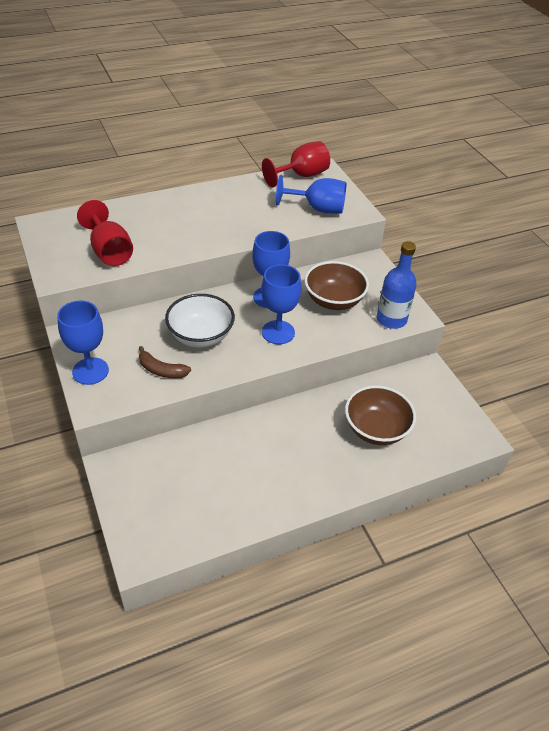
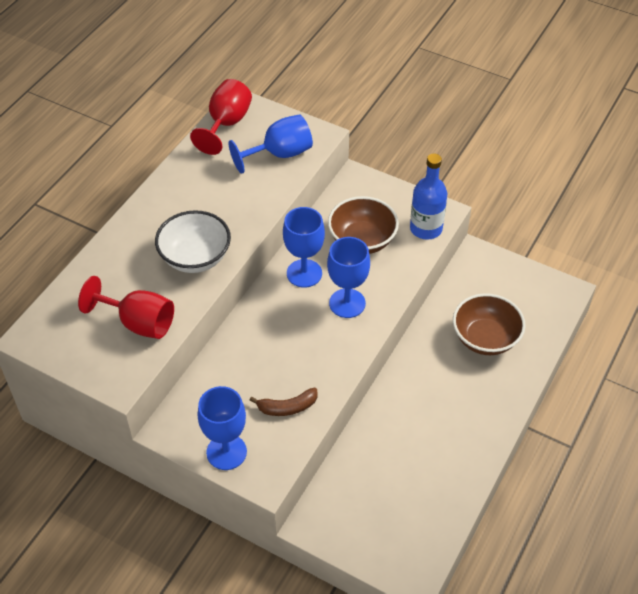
camera: 35 degrees left, 5 degrees up
white bowl [165,294,235,347] -> white bowl moved to [155,210,231,273]

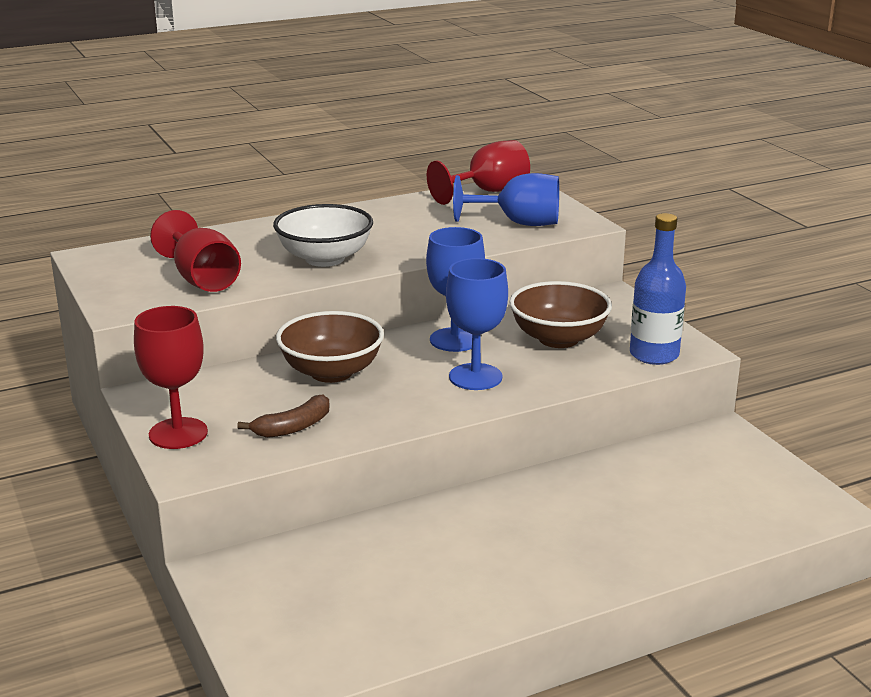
camera: 35 degrees right, 25 degrees down
blue goblet [197,386,247,470] -> red goblet [134,306,208,449]
brown banana [249,387,317,416] -> brown banana turned 60 degrees counterclockwise [237,394,330,438]
brown bowl [453,293,526,355] -> brown bowl moved to [276,311,384,383]

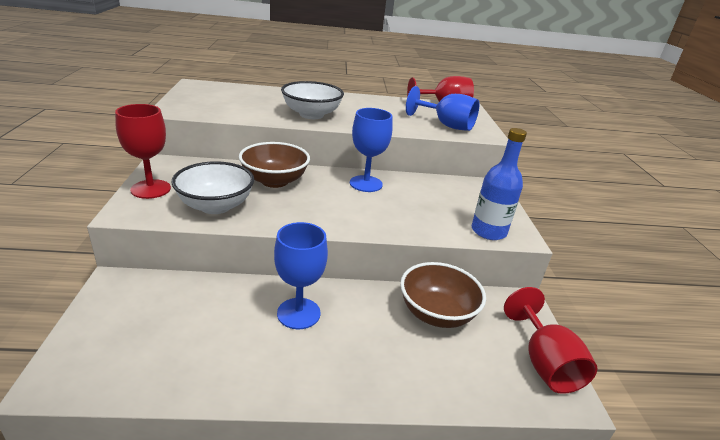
camera: 20 degrees right, 5 degrees up
red goblet [150,210,241,292] -> red goblet moved to [504,287,597,394]
brown banana [237,394,330,438] -> white bowl [171,161,254,214]
blue goblet [446,258,508,390] -> blue goblet moved to [274,222,328,329]
brown bowl [509,281,612,348] -> brown bowl moved to [400,262,486,328]

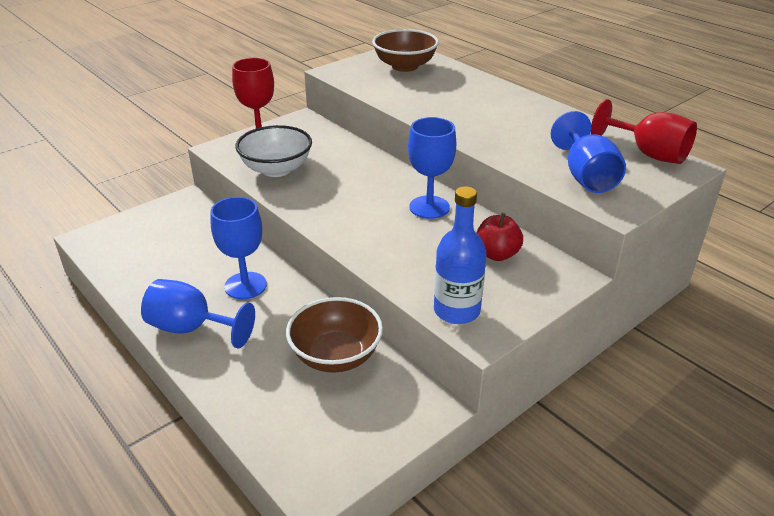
camera: 55 degrees right, 5 degrees up
brown bowl [239,142,310,188] -> brown bowl moved to [372,29,439,72]
white bowl [281,81,344,119] -> none
red goblet [504,287,597,394] -> none
none -> blue goblet [141,279,255,348]
none -> red apple [477,213,523,261]

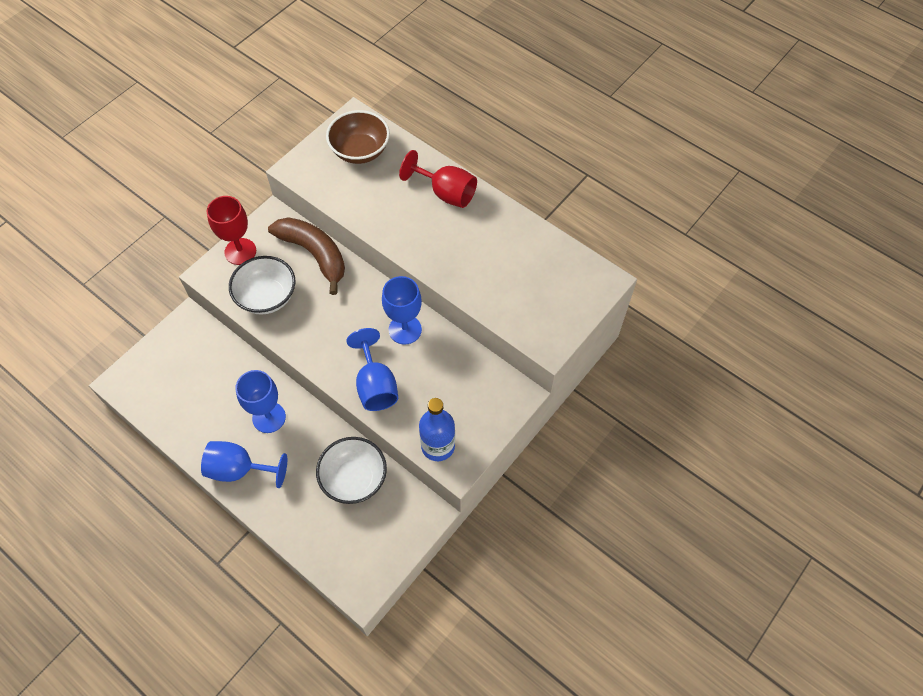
camera: 10 degrees left, 25 degrees up
brown bowl [286,297,383,373] -> white bowl [316,437,387,504]
red apple [477,213,523,261] -> none
blue goblet [551,111,626,193] -> blue goblet moved to [346,328,398,411]
red goblet [591,99,697,164] -> red goblet moved to [399,150,477,208]
none -> brown banana [268,217,345,295]

